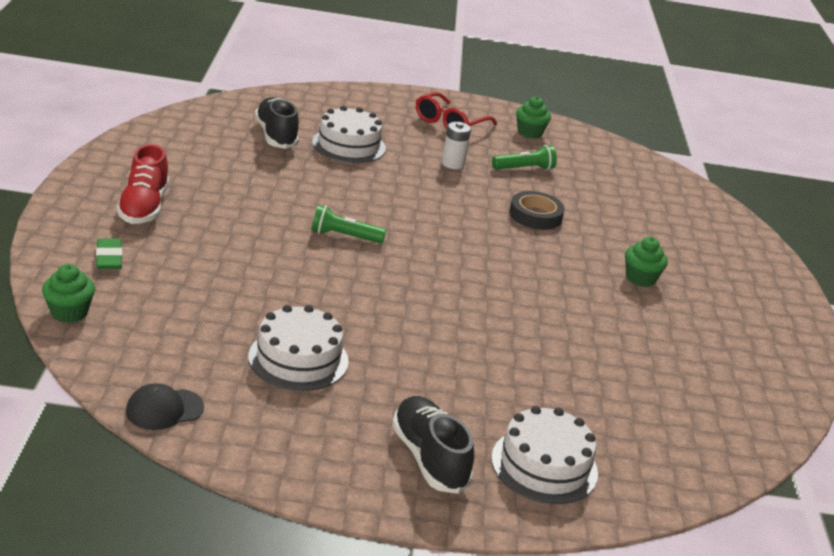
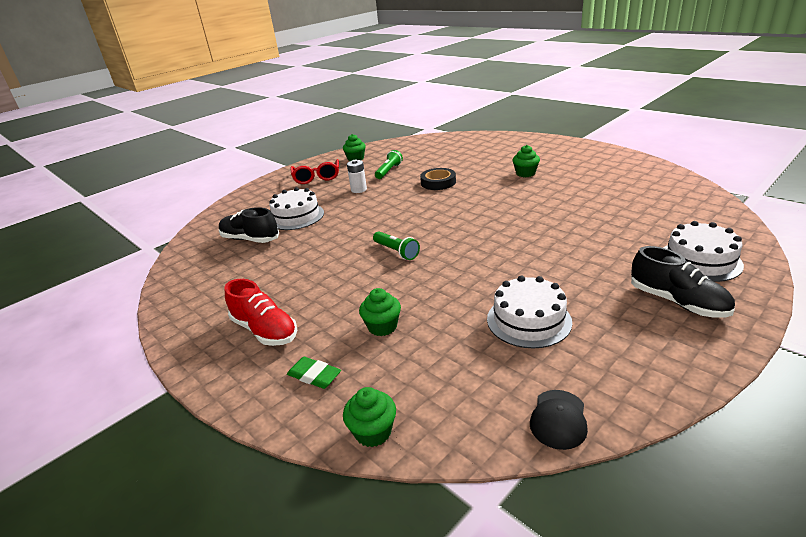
camera: 40 degrees left, 0 degrees up
green flashlight [312,205,386,243] -> green flashlight turned 90 degrees counterclockwise [373,231,420,260]
black shoe [392,396,474,494] -> black shoe turned 150 degrees counterclockwise [631,246,735,318]
none -> green cupcake [359,288,401,336]

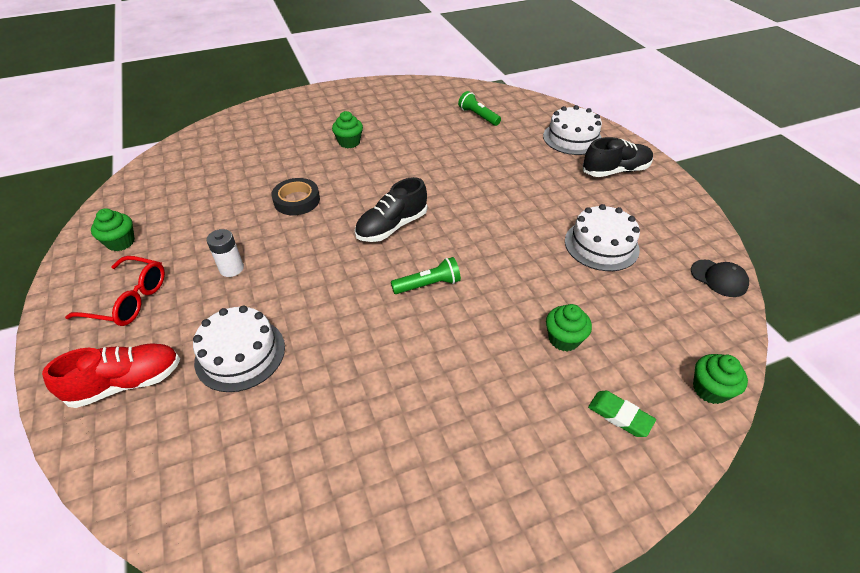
camera: 70 degrees left, 15 degrees up
black shoe [219,207,279,243] -> black shoe moved to [355,177,427,242]
red shoe [225,279,297,346] -> red shoe moved to [42,343,180,408]
green eraser [287,357,341,389] -> green eraser turned 75 degrees clockwise [588,391,656,437]
green flashlight [375,150,403,179] -> green flashlight moved to [458,91,501,126]

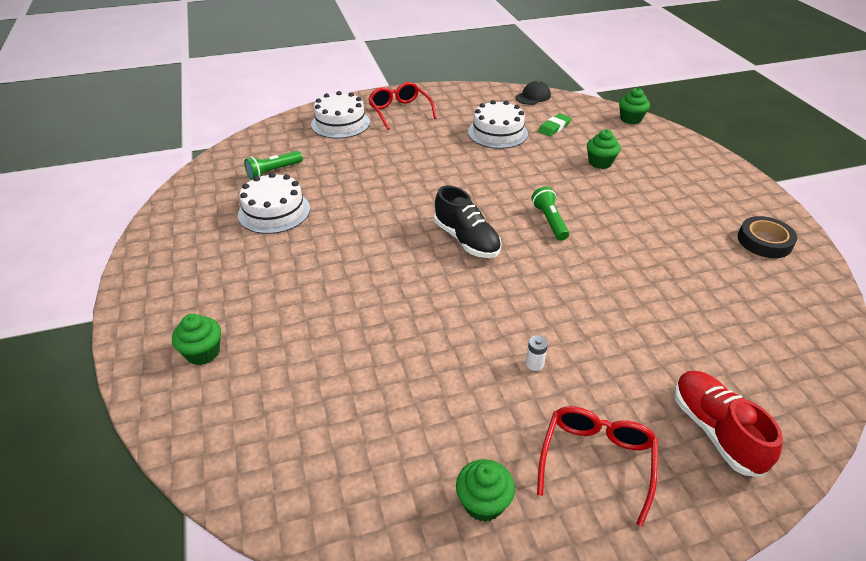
camera: 85 degrees left, 5 degrees down
white cake [193,305,285,392] -> white cake moved to [238,172,310,234]
white battery [206,229,244,277] -> white battery [526,336,548,371], size x0.63
black tape [271,178,320,215] -> black tape moved to [738,216,797,258]
green cupcake [332,111,363,148] -> green cupcake moved to [172,314,221,365]
black shoe [583,137,653,177] -> red glasses [368,82,437,130]
green eraser [588,391,656,437] -> green eraser moved to [538,113,572,136]

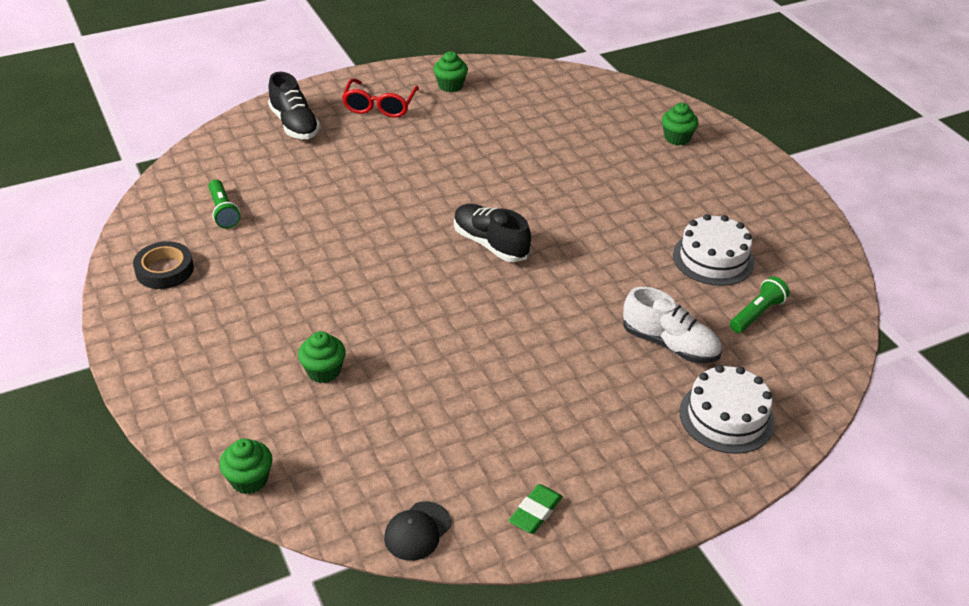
camera: 170 degrees right, 0 degrees up
red glasses [368,82,437,130] -> none
white cake [468,100,528,149] -> none
white battery [526,336,548,371] -> none
green flashlight [531,187,569,241] -> green flashlight moved to [209,179,241,229]
green eraser [538,113,572,136] -> green eraser moved to [509,484,563,534]
red shoe [674,371,783,477] -> black shoe [268,72,320,139]
none -> white shoe [623,287,722,363]

